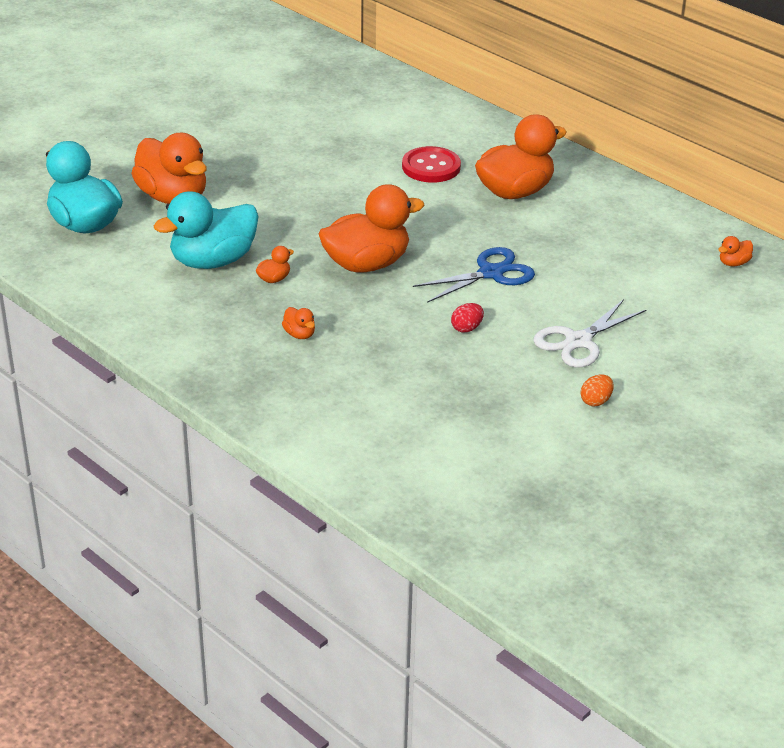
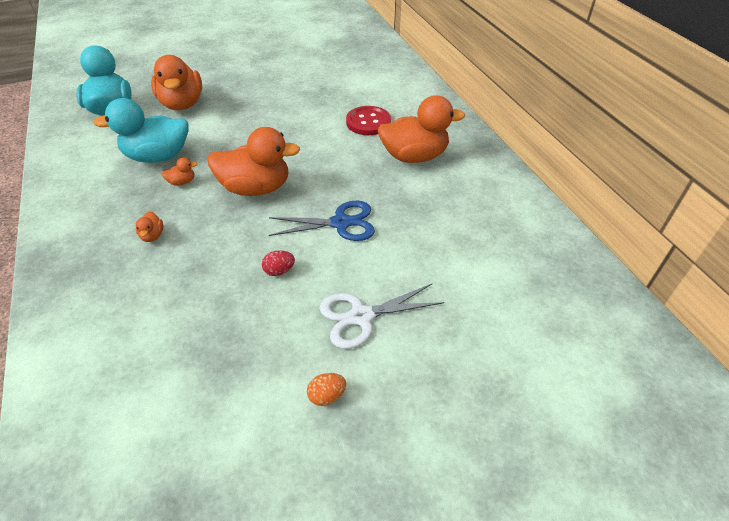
camera: 25 degrees right, 10 degrees up
orange duck [718,236,753,266] -> none

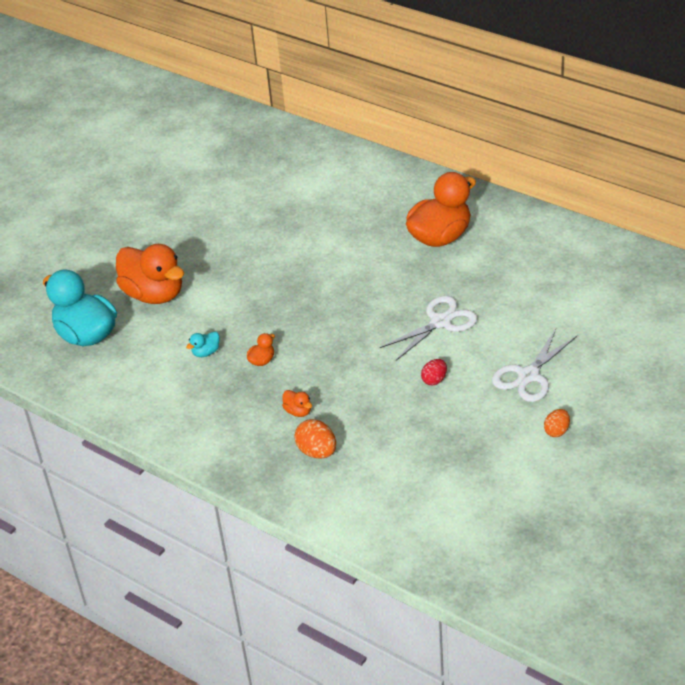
camera: 30 degrees left, 5 degrees down
turquoise duck [93,98,188,163] -> turquoise duck [186,331,219,357], size x0.40
orange duck [207,127,300,196] -> none
blue scissors [269,201,375,241] -> white scissors [380,296,478,361]
red button [346,106,391,135] -> none
none -> orange egg [294,419,336,459]

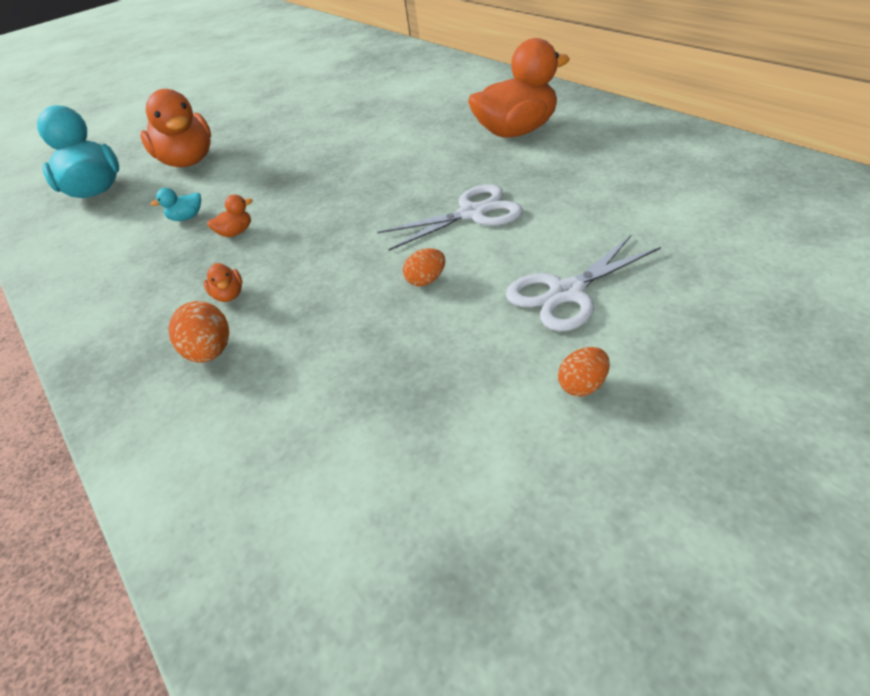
camera: 20 degrees right, 0 degrees up
red egg [421,359,447,386] -> orange egg [403,248,445,286]

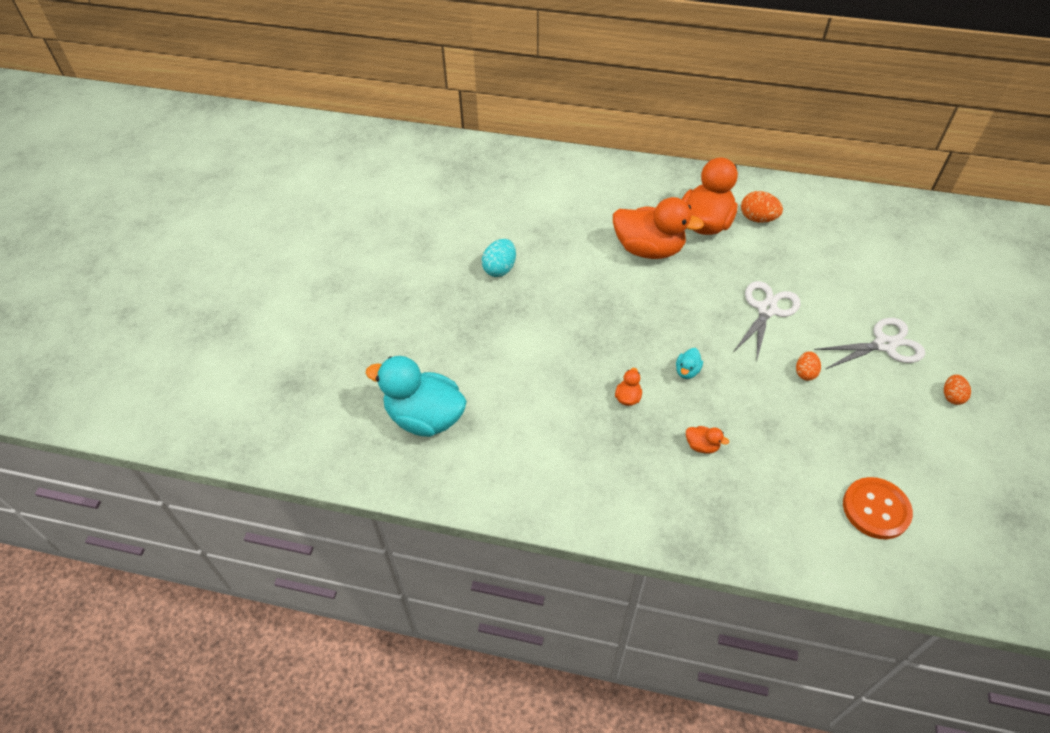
camera: 45 degrees left, 10 degrees up
orange duck [140,89,211,167] -> orange duck moved to [613,197,704,259]
turquoise duck [150,188,201,221] -> turquoise duck moved to [676,348,703,379]
orange egg [168,301,229,363] -> orange egg moved to [741,191,783,223]
white scissors [506,235,661,332] -> white scissors turned 120 degrees counterclockwise [814,318,925,369]
none -> turquoise egg [482,239,516,277]
none -> orange button [843,477,913,539]

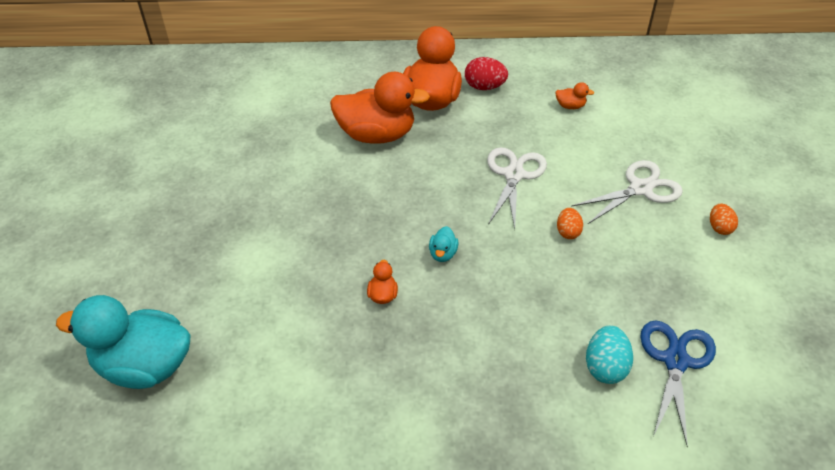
camera: 15 degrees left, 5 degrees down
turquoise egg [482,239,516,277] -> turquoise egg moved to [586,325,633,384]
orange duck [686,426,729,454] -> orange duck moved to [555,82,594,109]
orange egg [741,191,783,223] -> red egg [465,57,508,90]
orange button [843,477,913,539] -> blue scissors [640,320,716,447]

